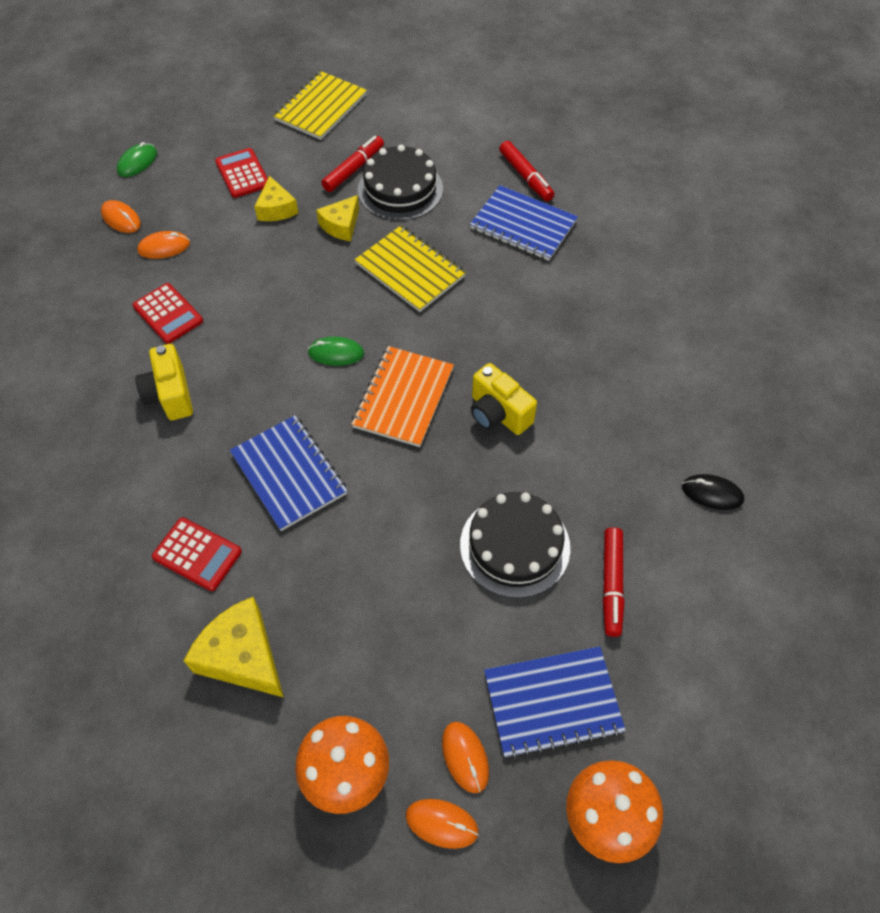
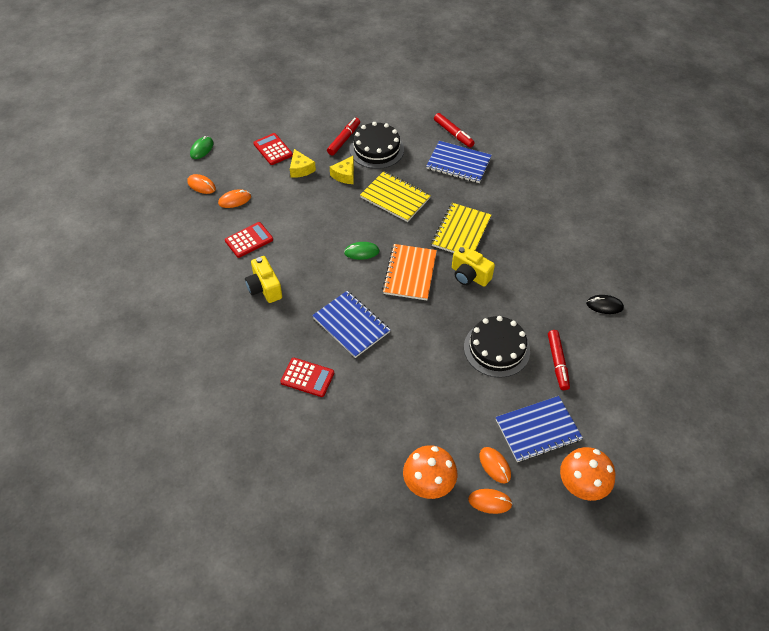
camera: 10 degrees left, 5 degrees down
red calculator [133,283,203,344] -> red calculator turned 75 degrees counterclockwise [225,222,273,258]
yellow cheese [184,597,284,698] -> none
yellow notebook [273,71,367,140] -> yellow notebook moved to [431,203,491,253]

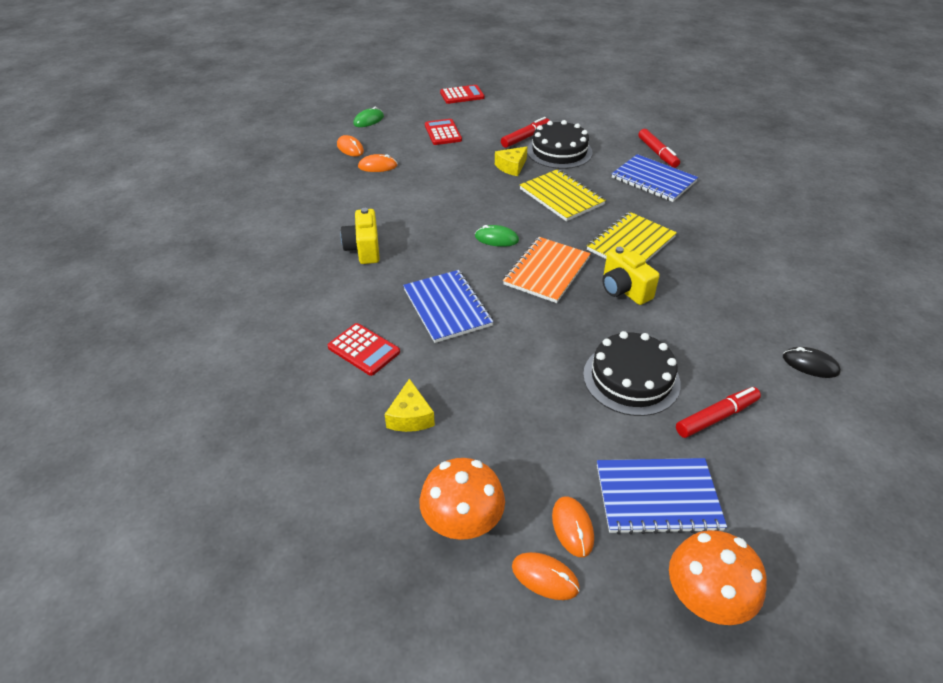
camera: 20 degrees right, 10 degrees down
red calculator [225,222,273,258] -> red calculator moved to [440,85,485,104]
yellow cheese [290,149,316,178] -> yellow cheese moved to [385,378,435,432]
red marker [548,330,570,390] -> red marker turned 135 degrees counterclockwise [676,387,761,438]

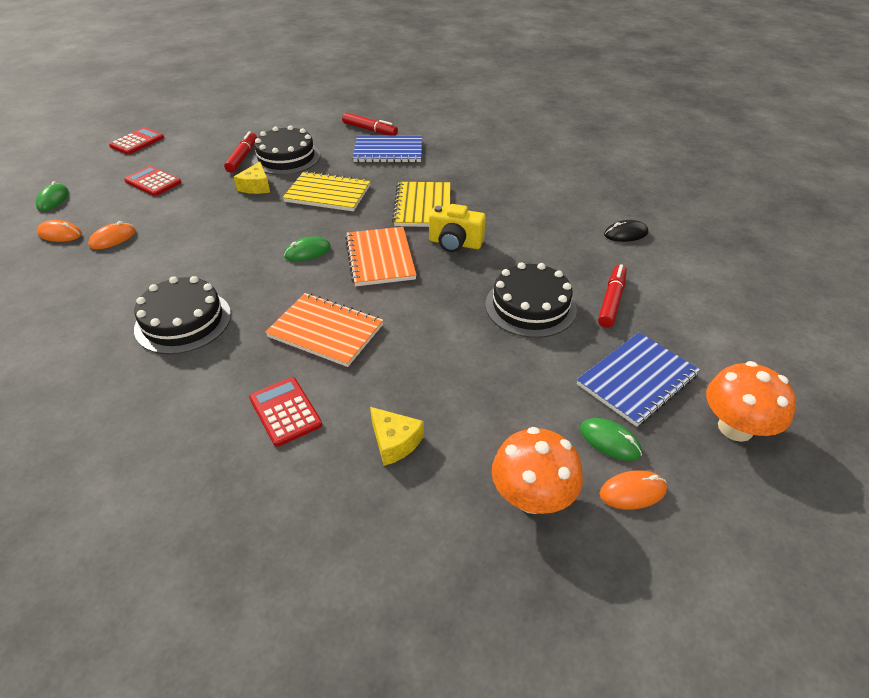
camera: 40 degrees left, 0 degrees up
red calculator [328,323,400,376] -> red calculator turned 120 degrees counterclockwise [249,377,322,447]
yellow camera [341,208,380,264] -> black cake [134,276,231,354]
blue notebook [403,270,493,343] -> orange notebook [265,293,383,367]
orange mouse [552,497,594,557] -> green mouse [580,418,642,461]

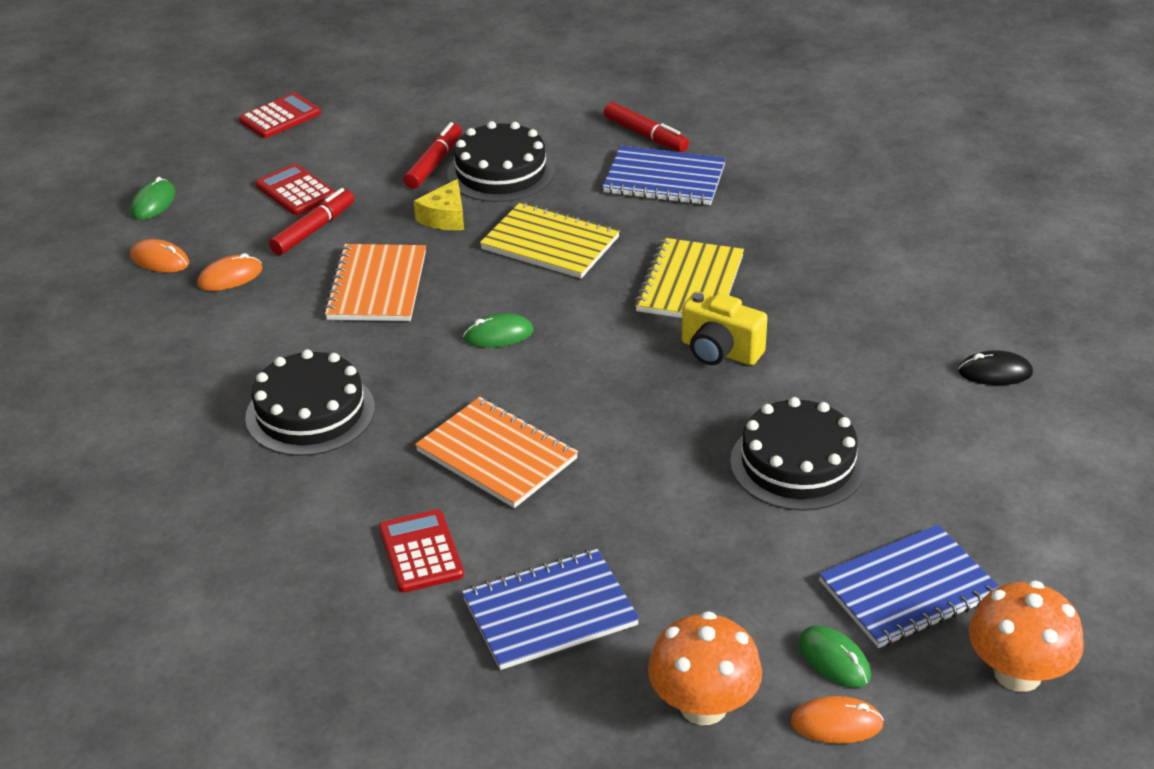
camera: 15 degrees right, 5 degrees down
orange notebook [345,227,417,286] -> orange notebook moved to [323,244,426,321]
yellow cheese [370,407,424,466] -> blue notebook [462,549,640,670]
red marker [598,264,627,328] -> red marker moved to [269,188,354,255]

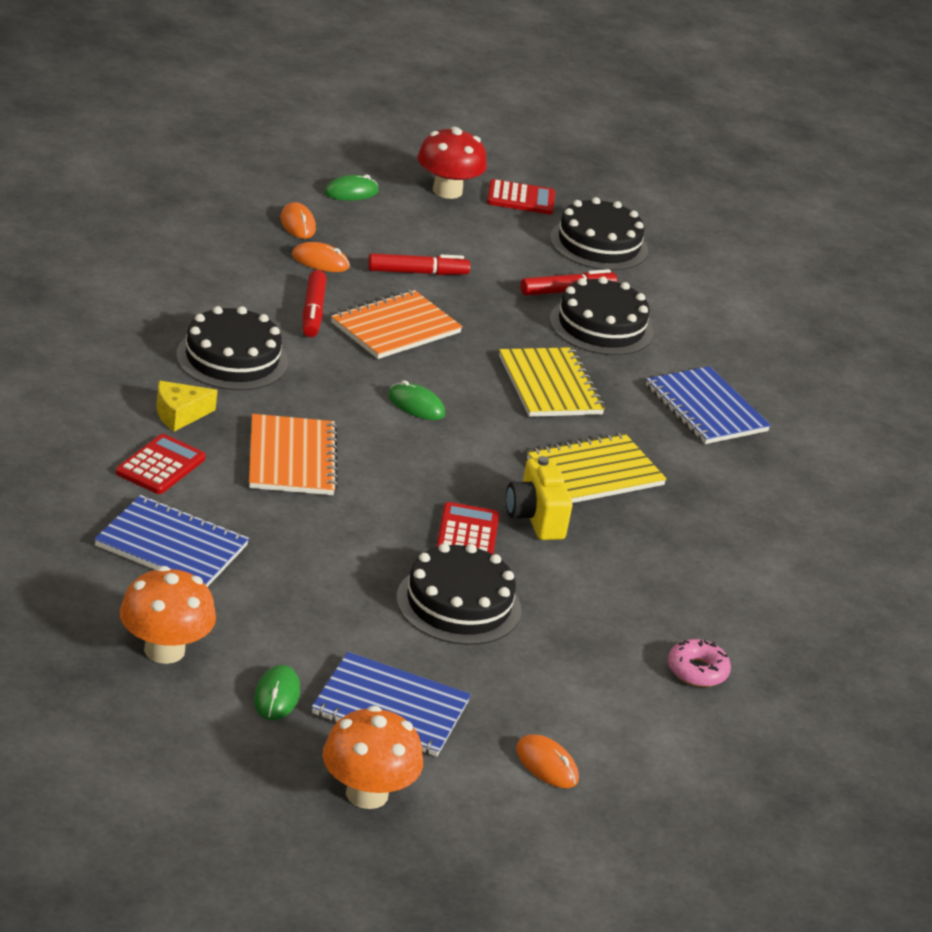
camera: 40 degrees right, 5 degrees down
red calculator [255,164,336,215] -> red calculator moved to [436,502,499,554]
yellow cheese [414,179,464,230] -> yellow cheese moved to [156,381,218,431]
red marker [604,102,689,152] -> red marker moved to [303,270,326,337]
orange mouse [791,696,884,744] -> orange mouse moved to [516,734,579,788]
black mouse [958,350,1033,385] -> pink donut [668,639,731,687]
none -> red mushroom [417,127,487,199]
none -> black cake [550,197,648,270]

